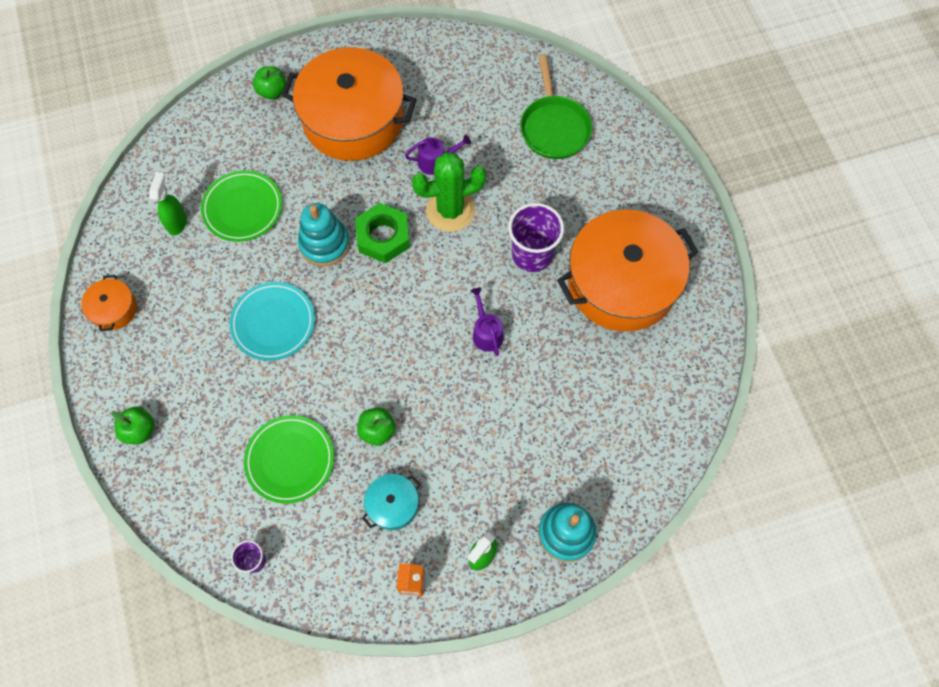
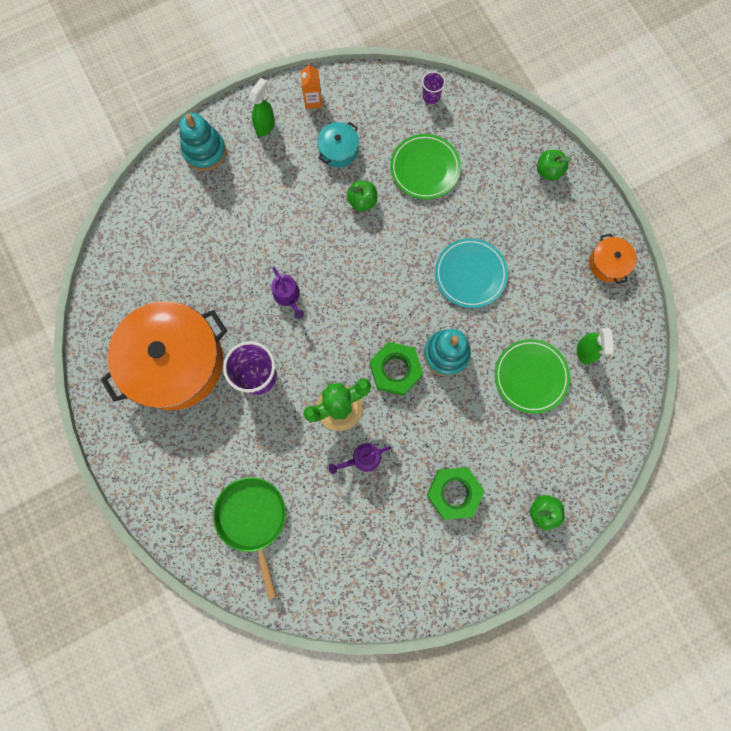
camera: 170 degrees right, 10 degrees up
orange pot [282,47,417,161] -> green nut [427,467,485,520]

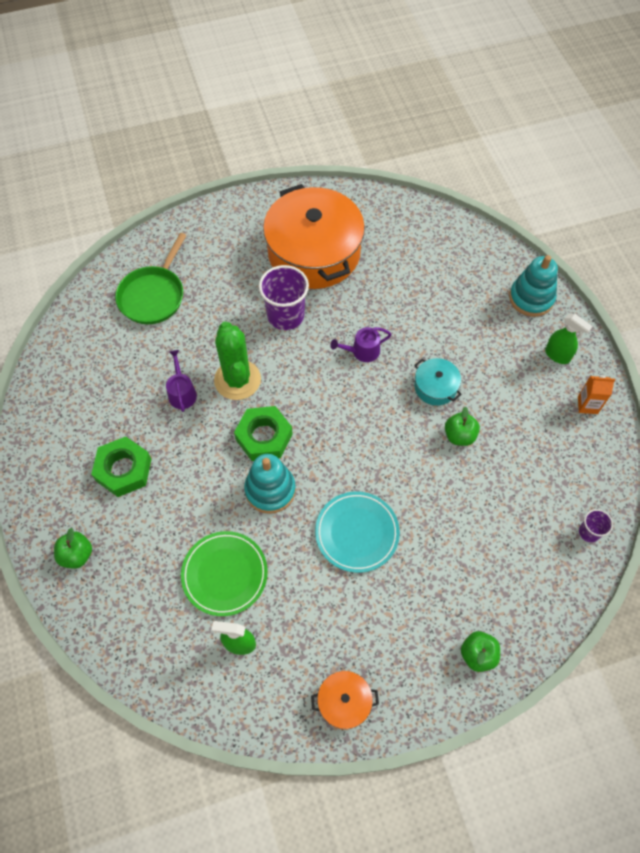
camera: 100 degrees right, 15 degrees down
green pan [213,477,286,600] -> green pan turned 120 degrees clockwise [115,233,187,324]
turquoise pot [317,122,359,167] -> turquoise pot moved to [414,358,462,406]
green plate [390,134,461,199] -> none

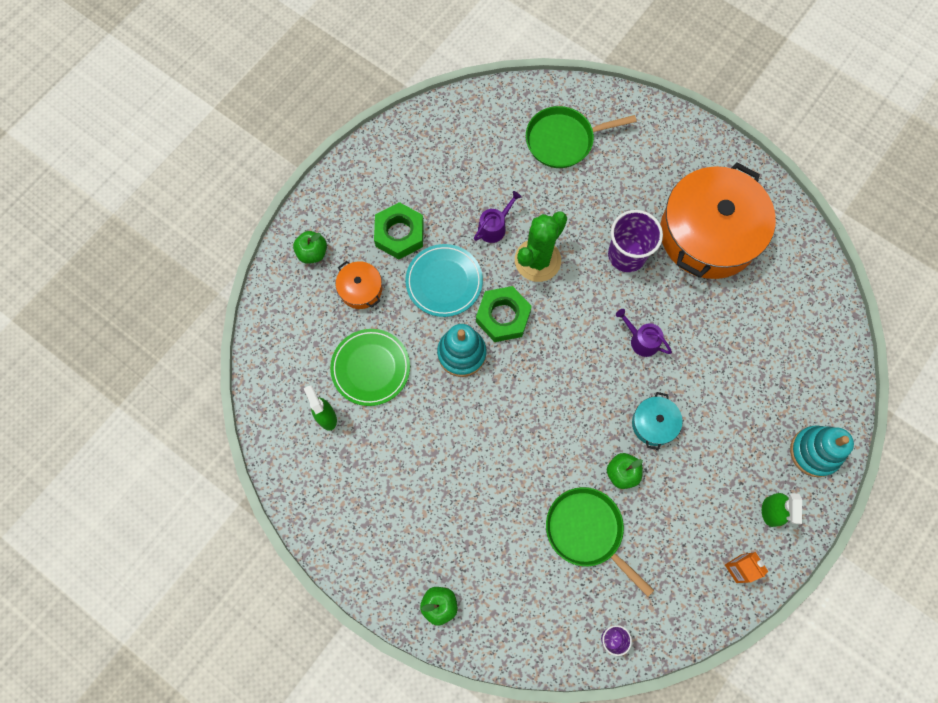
camera: 55 degrees right, 10 degrees up
orange pot [311,671,379,730] -> orange pot moved to [336,261,382,309]
turquoise plate [315,492,400,573] -> turquoise plate moved to [405,244,483,317]
none -> green pan [546,487,654,597]

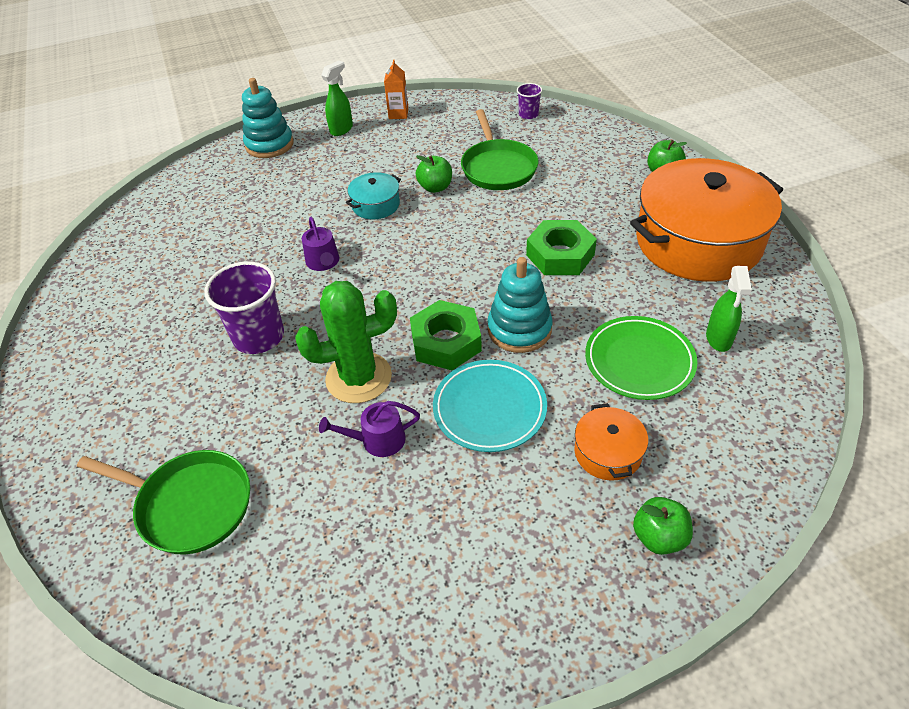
camera: 145 degrees left, 25 degrees down
green nut [374,202,424,259] -> green nut moved to [526,220,597,275]
orange pot [660,163,776,279] -> orange pot moved to [630,158,783,282]

